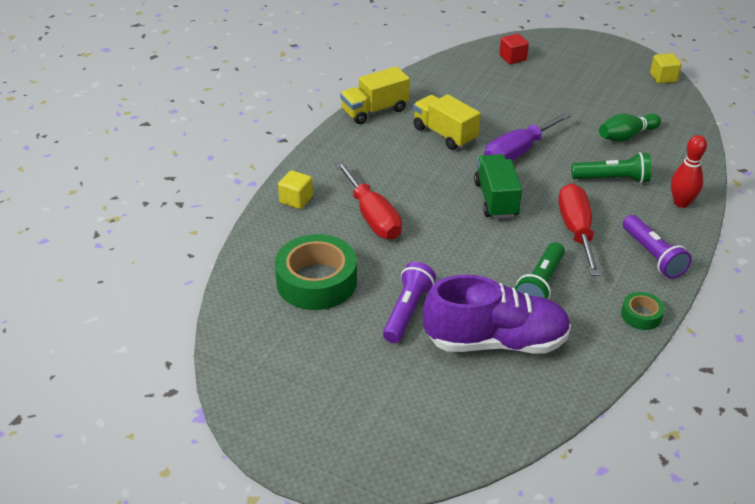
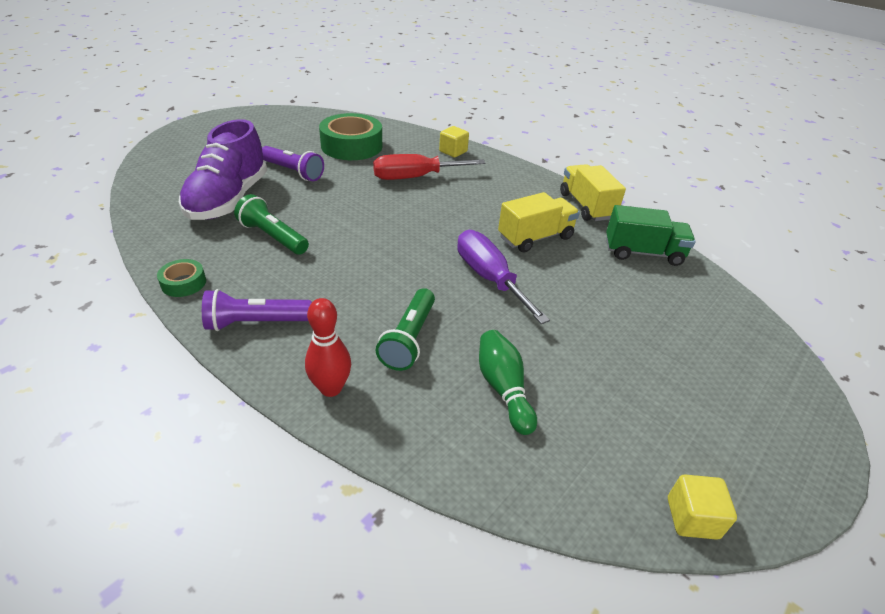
camera: 100 degrees right, 0 degrees up
green truck [474,154,522,219] -> green truck moved to [606,205,695,266]
red cube [499,34,529,64] -> none
red screwdriver [558,183,601,276] -> none

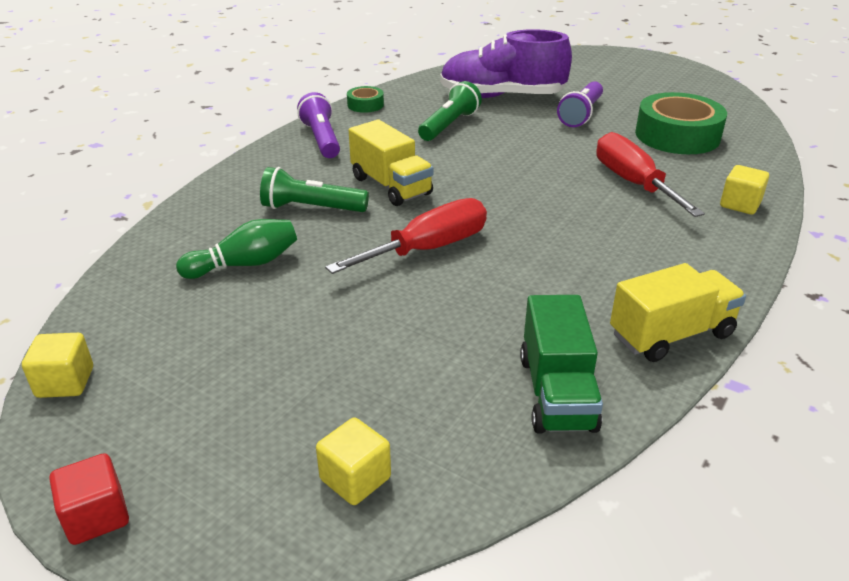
camera: 85 degrees right, 5 degrees down
red bowling pin [305,298,351,397] -> none
purple screwdriver [457,230,550,324] -> red screwdriver [325,198,487,274]
yellow truck [498,192,580,253] -> yellow truck moved to [349,120,434,206]
none -> red cube [49,453,129,545]
none -> yellow cube [316,417,391,505]

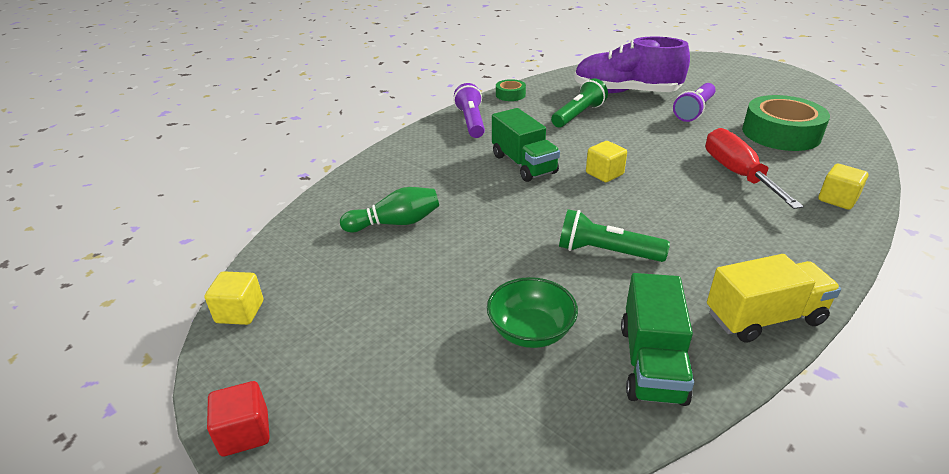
camera: 10 degrees right, 0 degrees up
green flashlight [260,167,369,212] -> green flashlight moved to [559,209,670,262]
yellow cube [316,417,391,505] -> yellow cube moved to [586,141,627,182]
red screwdriver [325,198,487,274] -> none
yellow truck [349,120,434,206] -> green truck [492,108,560,182]
none -> green bowl [487,277,578,348]

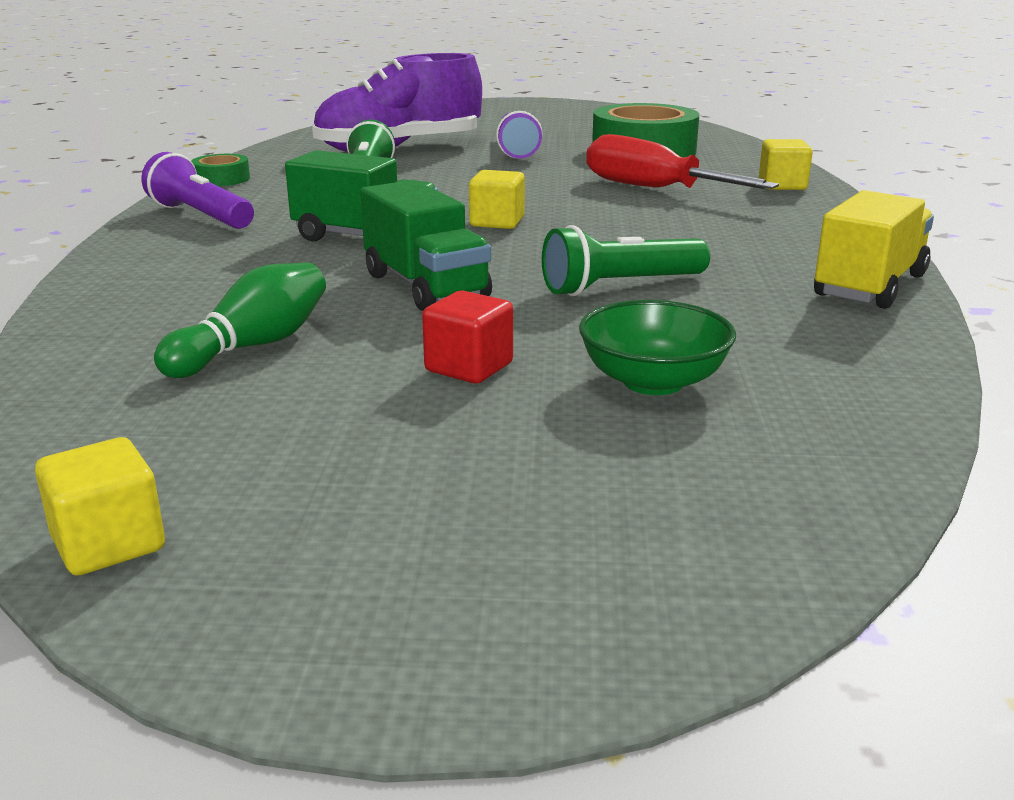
camera: 40 degrees left, 10 degrees down
red cube [207,381,270,456] -> red cube moved to [422,291,513,383]
green truck [621,273,694,406] -> green truck moved to [360,180,492,311]

